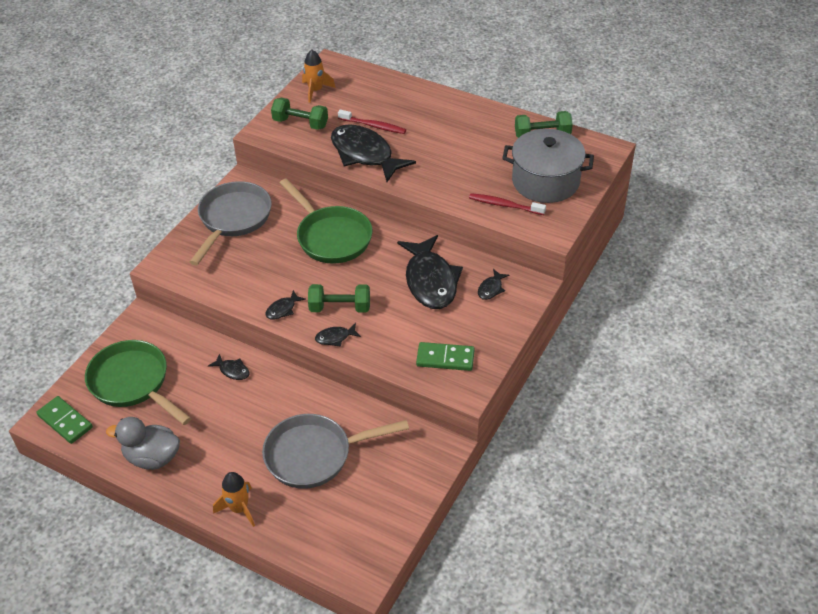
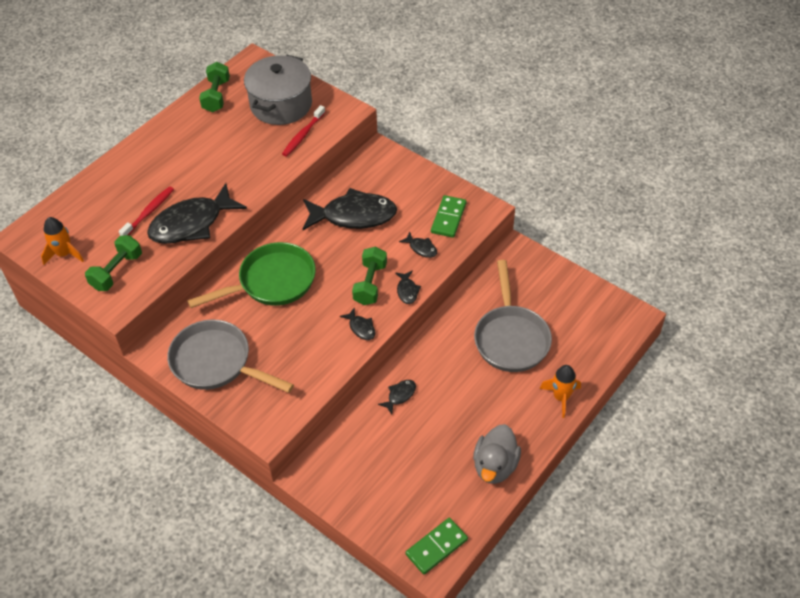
camera: 80 degrees left, 5 degrees up
green pan [85,340,191,425] -> none
black fish [478,269,509,300] -> black fish moved to [399,232,437,258]

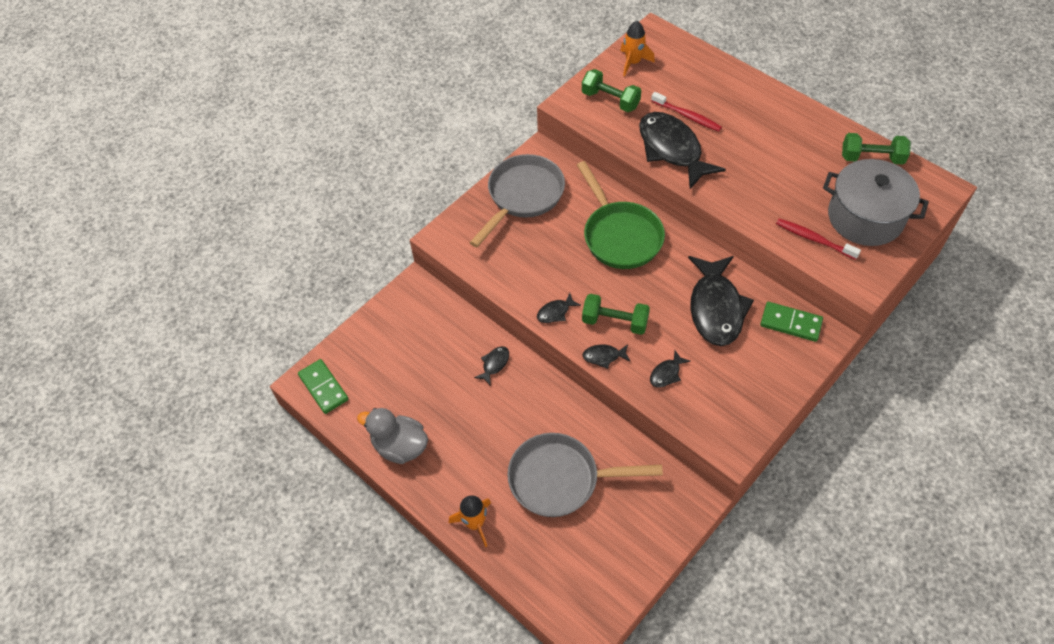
camera: 95 degrees right, 5 degrees up
black fish [378,380,416,415] -> black fish turned 105 degrees counterclockwise [474,346,509,386]
green domino [431,195,466,238] -> green domino moved to [760,302,823,342]

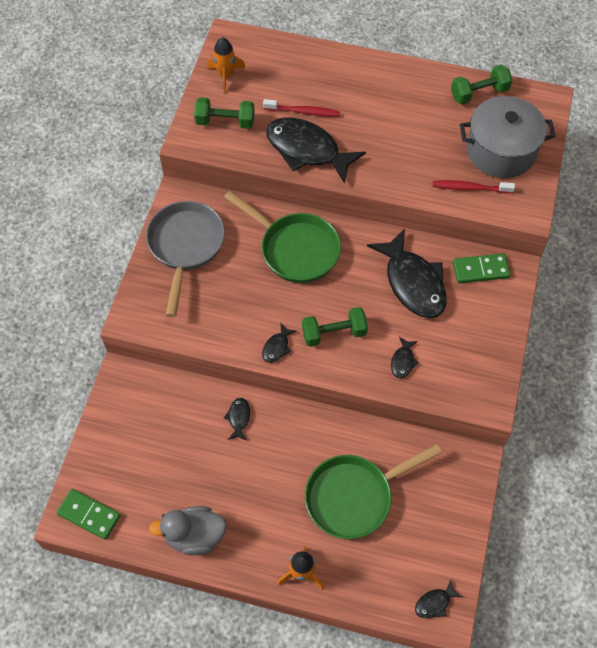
camera: 30 degrees left, 5 degrees up
grey pan [507,433,663,517] -> green pan [305,444,442,539]
black fish [582,344,631,369] -> black fish moved to [415,579,462,618]

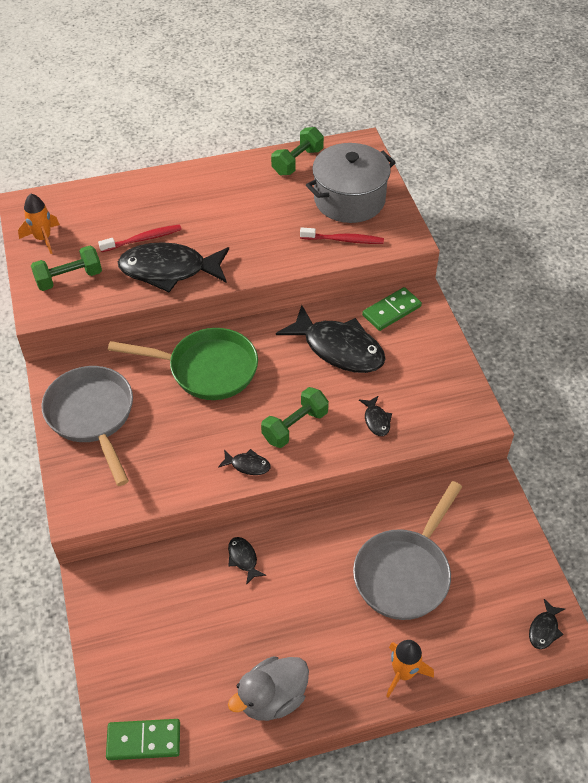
camera: 30 degrees left, 10 degrees down
black fish [262,323,296,363] -> black fish turned 75 degrees counterclockwise [218,449,271,475]
green pan [305,444,442,539] -> grey pan [353,481,462,620]
red toothbrush [433,180,515,193] -> red toothbrush turned 150 degrees counterclockwise [300,227,384,244]

